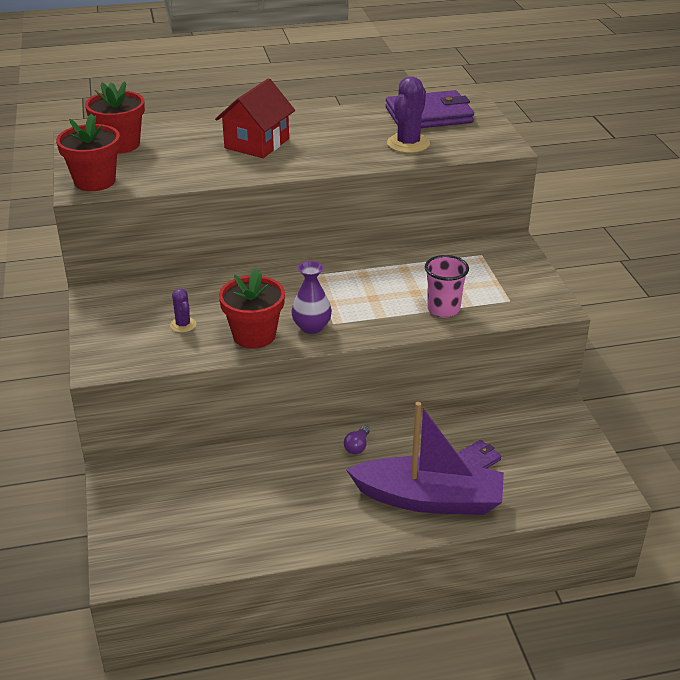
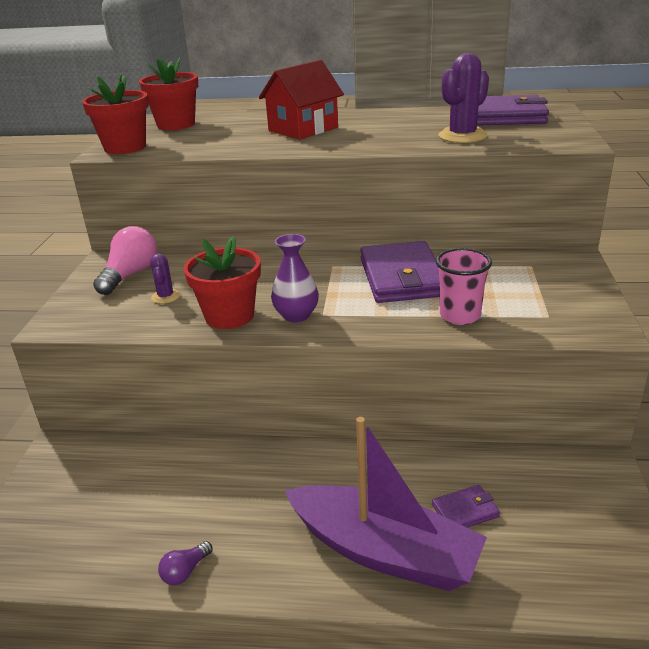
camera: 20 degrees right, 5 degrees down
purple light bulb [344,426,370,454] -> purple light bulb moved to [158,541,213,585]
none -> pink light bulb [93,226,157,295]
none -> purple wallet [360,241,440,303]

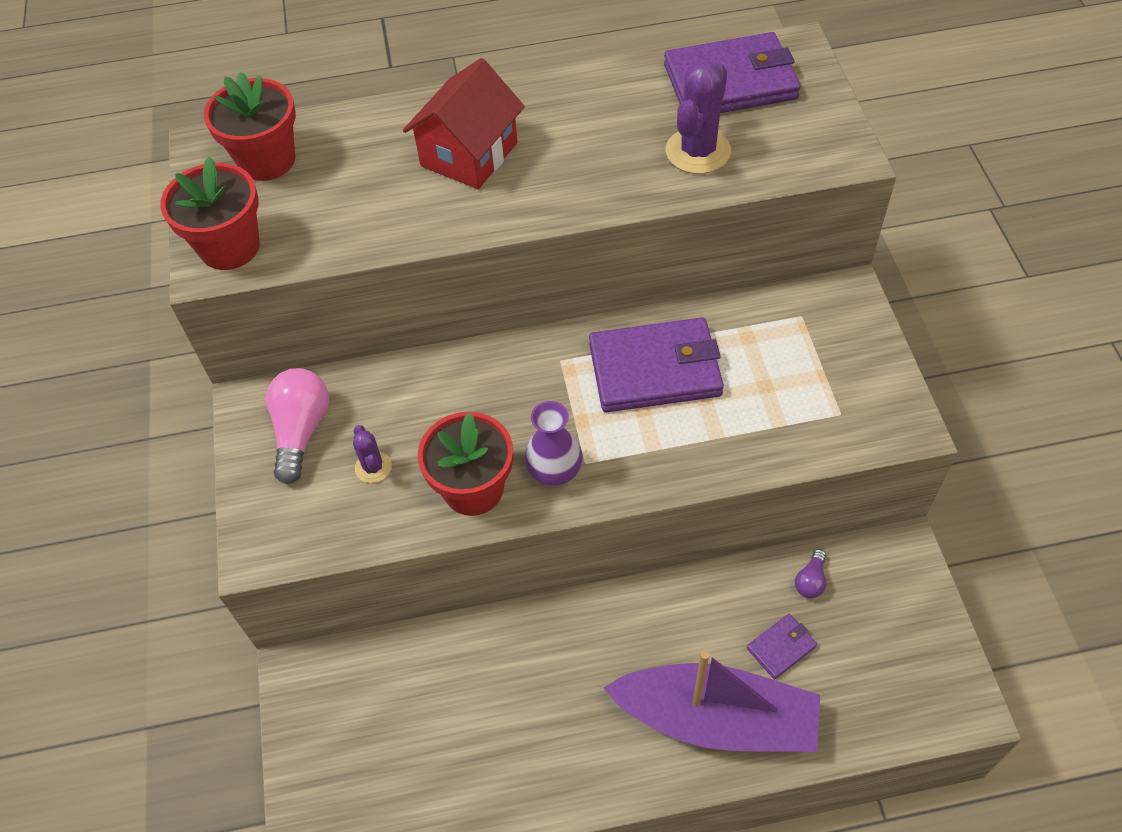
camera: 15 degrees left, 25 degrees up
purple light bulb [158,541,213,585] -> purple light bulb moved to [795,549,826,598]
purple wallet [360,241,440,303] -> purple wallet turned 75 degrees counterclockwise [589,317,724,412]
pink cup [435,248,492,325] -> none

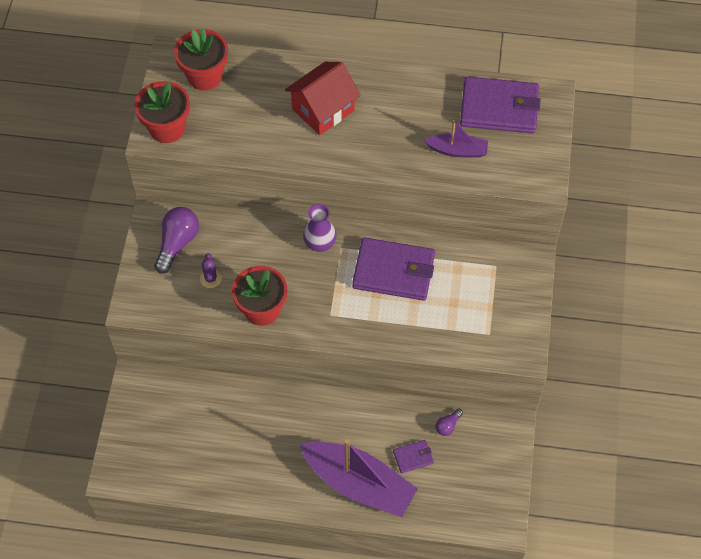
camera: 15 degrees right, 5 degrees up
pink light bulb [266,368,329,484] -> purple light bulb [154,207,199,273]
purple vase [524,401,582,486] -> purple vase moved to [303,204,337,252]
purple cactus [666,61,731,174] -> purple boat [424,120,488,158]

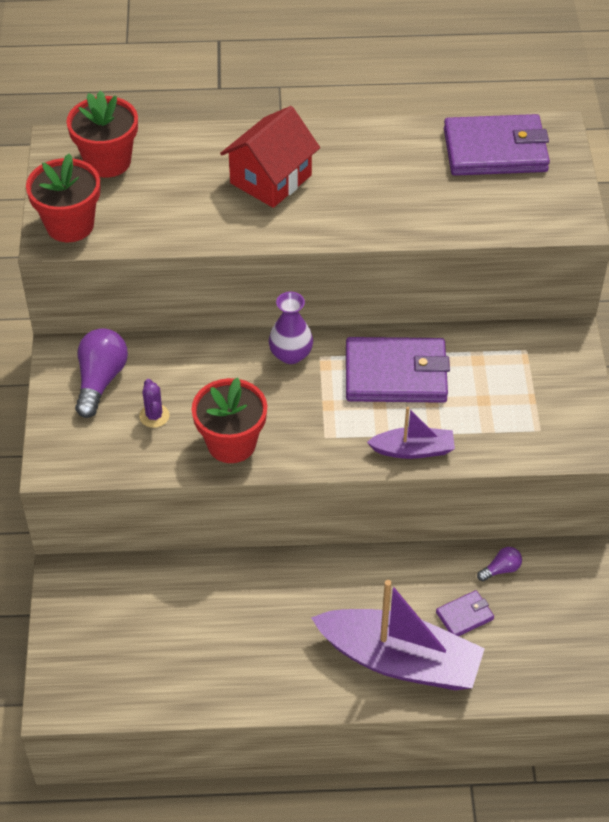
camera: 10 degrees left, 10 degrees down
purple boat [424,120,488,158] -> purple boat moved to [367,407,455,459]
purple light bulb [435,409,463,436] -> purple light bulb turned 150 degrees counterclockwise [477,547,522,581]

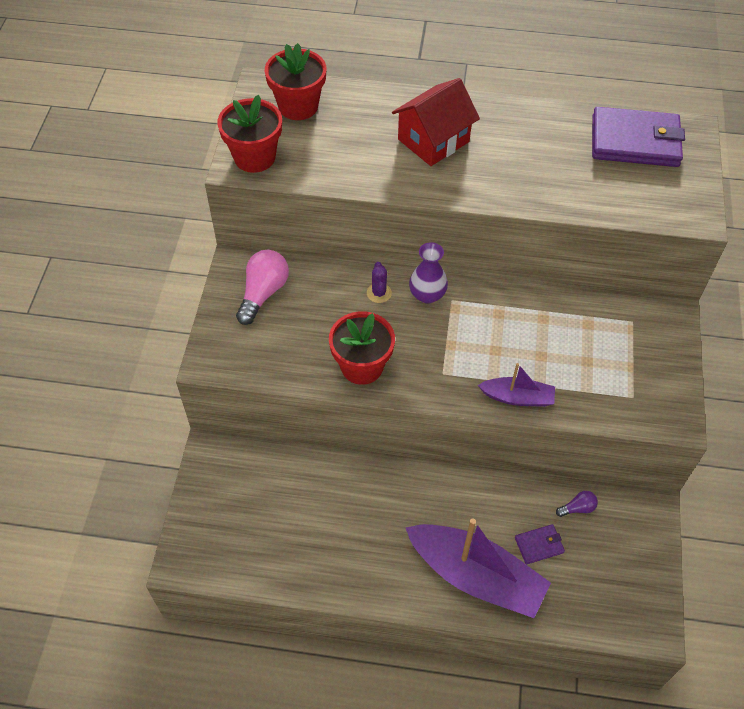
camera: 10 degrees right, 5 degrees up
purple light bulb [75,328,128,418] -> pink light bulb [236,250,289,325]
purple cactus [139,379,170,428] -> purple cactus moved to [367,262,392,303]
purple wallet [346,337,450,403] -> none

